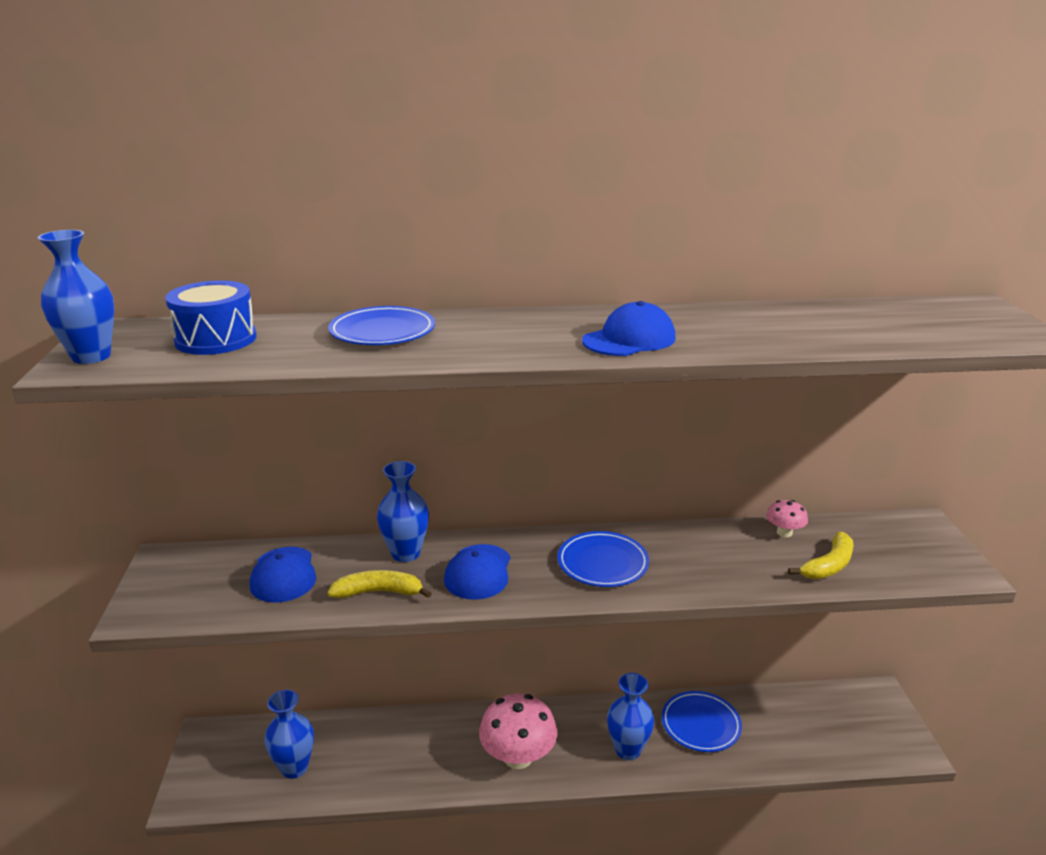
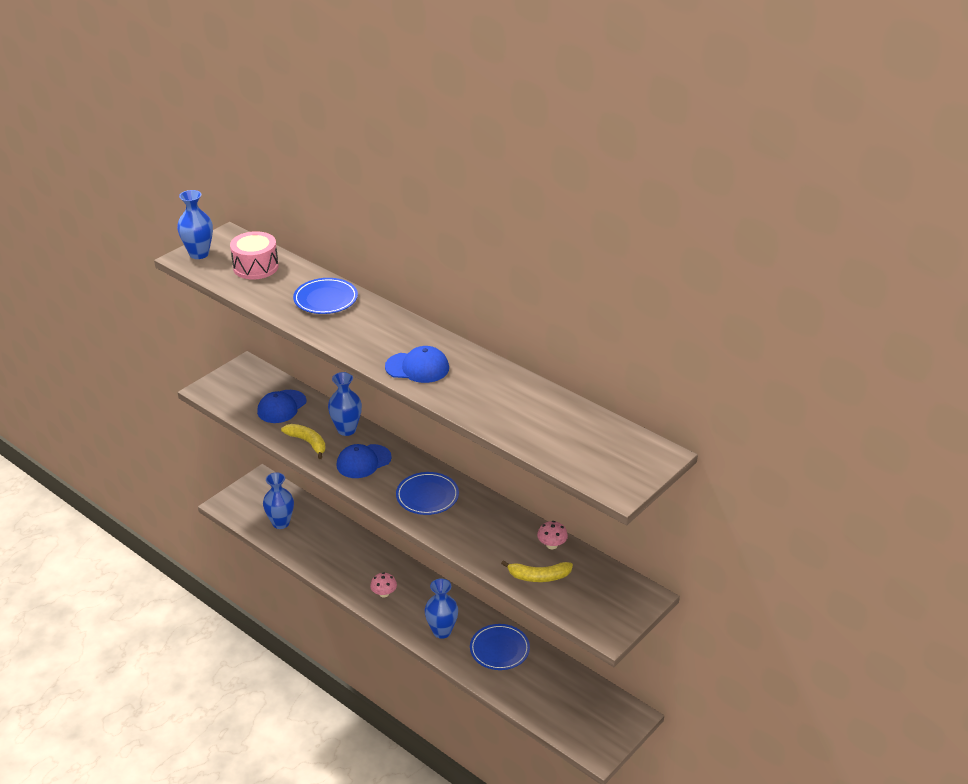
camera: 45 degrees right, 10 degrees up
blue drum [165,281,257,355] -> pink drum [230,231,279,279]
pink mushroom [479,694,557,769] -> pink mushroom [370,572,397,597], size x0.49

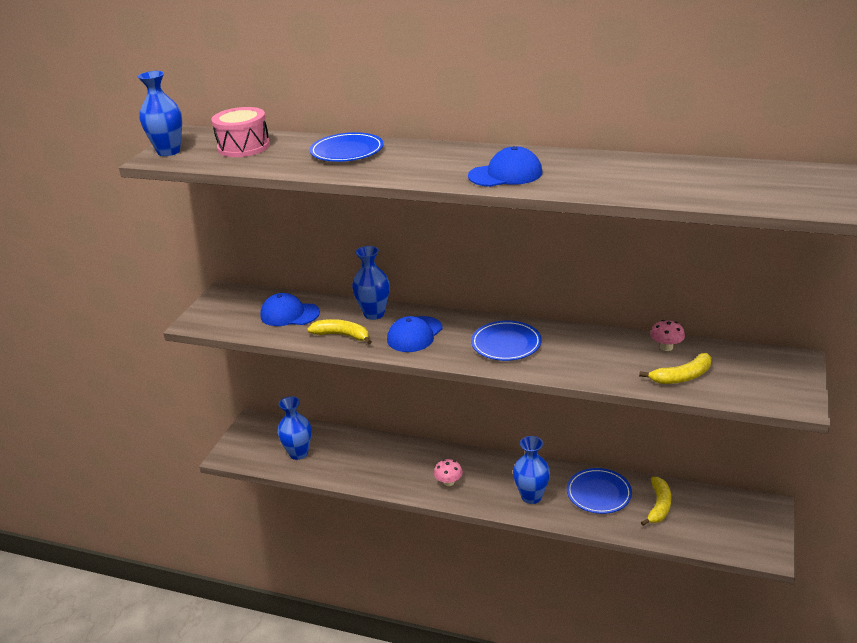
camera: 20 degrees left, 5 degrees down
blue cap [257,390,307,423] -> blue cap turned 90 degrees clockwise [260,293,320,326]
none -> yellow banana [641,476,671,526]

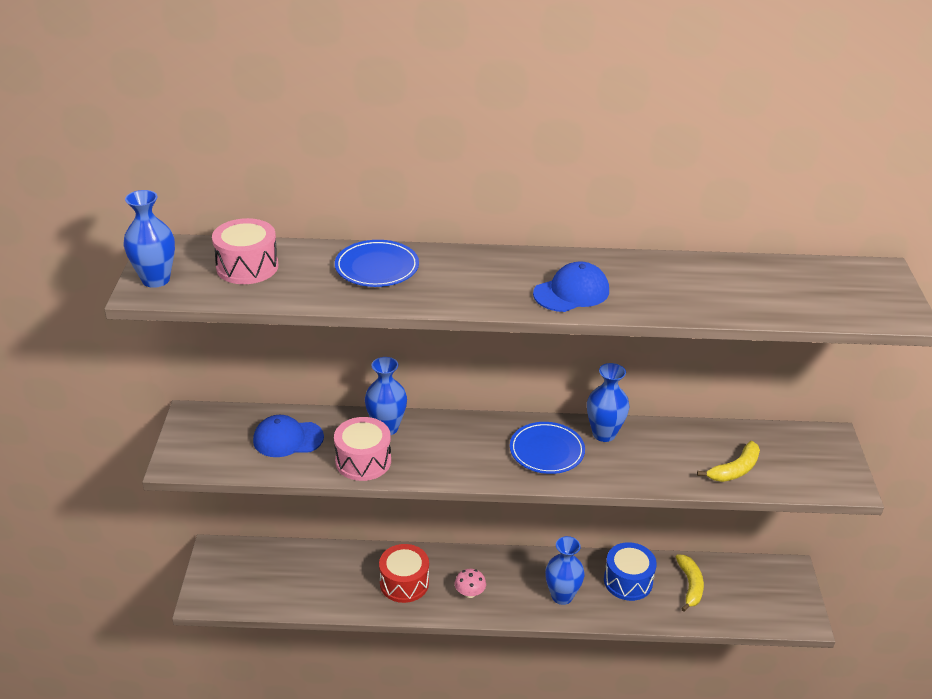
camera: 20 degrees left, 5 degrees up
blue vase [278,396,311,460] -> blue vase moved to [587,363,629,442]
yellow banana [307,319,372,344] -> pink drum [334,417,391,481]
blue cap [387,316,443,352] -> none
blue plate [567,468,632,514] -> blue drum [604,542,657,601]
pink mushroom [651,320,685,351] -> none
none -> red drum [379,544,429,603]

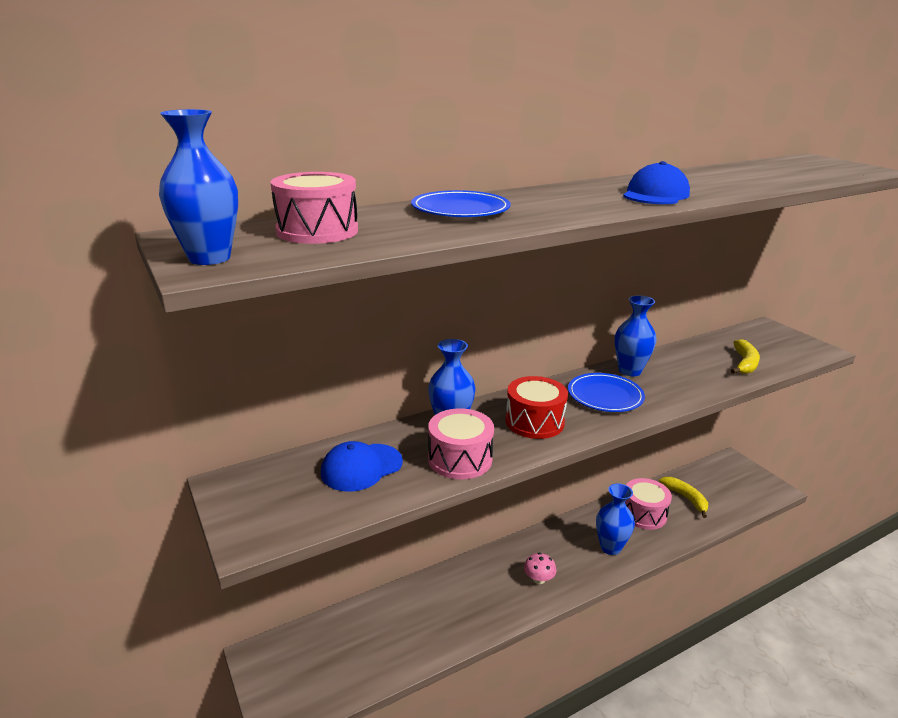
camera: 30 degrees left, 10 degrees down
red drum [379,544,429,603] -> red drum moved to [506,376,568,439]
blue drum [604,542,657,601] -> pink drum [625,478,672,530]

